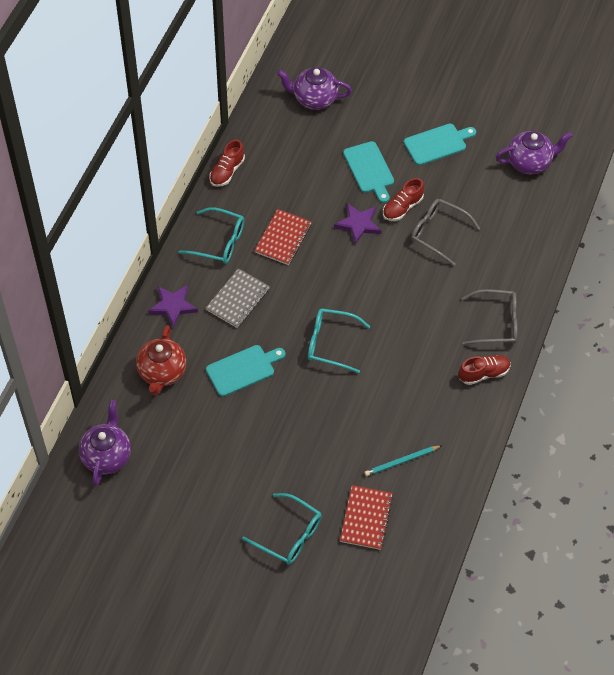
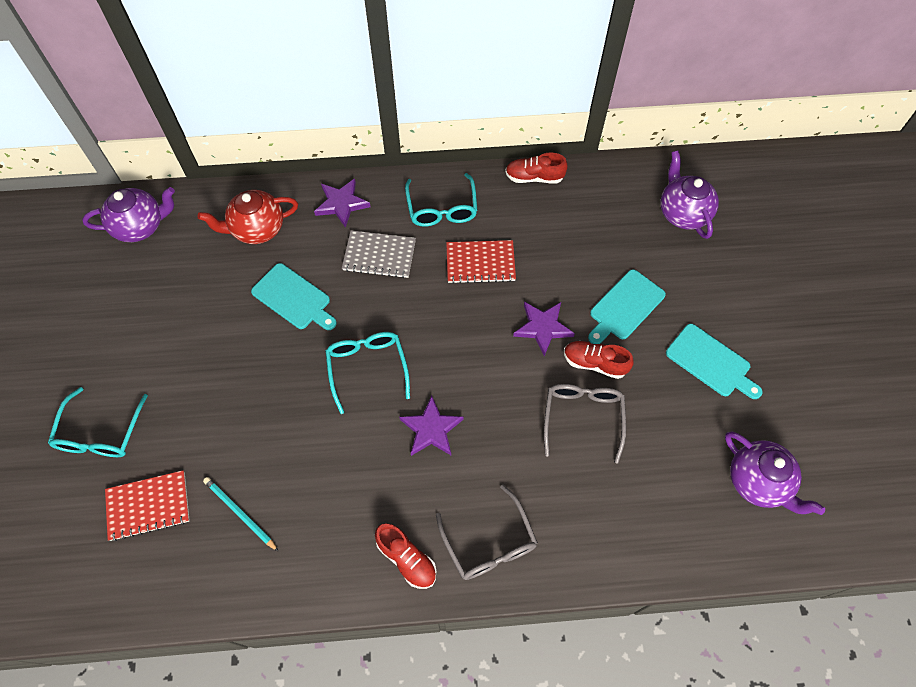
camera: 65 degrees right, 5 degrees up
none -> purple star [399,395,464,456]

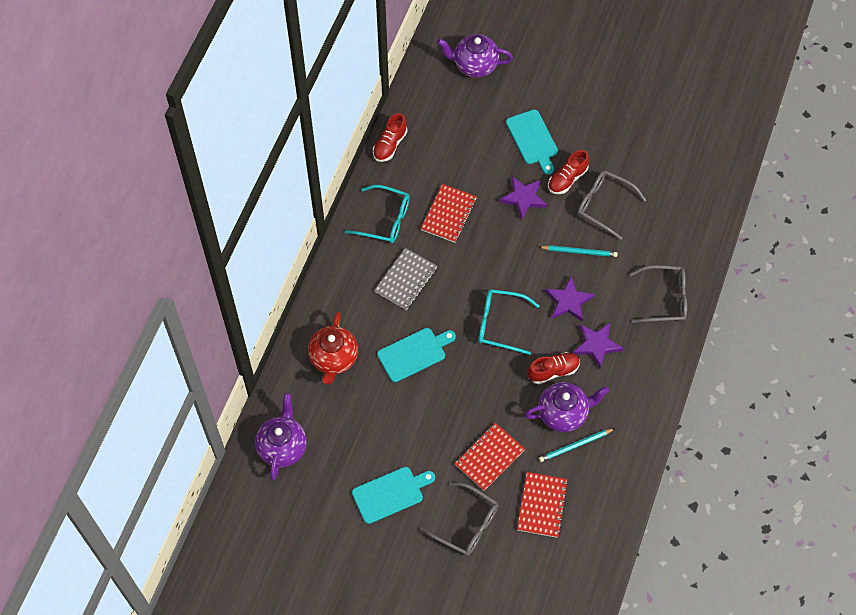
camera: 65 degrees left, 0 degrees up
turquoise glasses [48,387,148,457] -> grey glasses [420,482,498,556]
purple star [314,178,370,228] -> purple star moved to [573,323,624,368]
red shoe [375,523,437,589] -> red shoe moved to [528,352,580,384]
turquoise cutting board [666,324,763,399] -> turquoise cutting board moved to [352,467,435,524]
purple teapot [725,432,825,515] -> purple teapot moved to [525,382,609,432]
none -> red notebook [454,423,525,491]
none -> turquoise pencil [539,245,618,257]

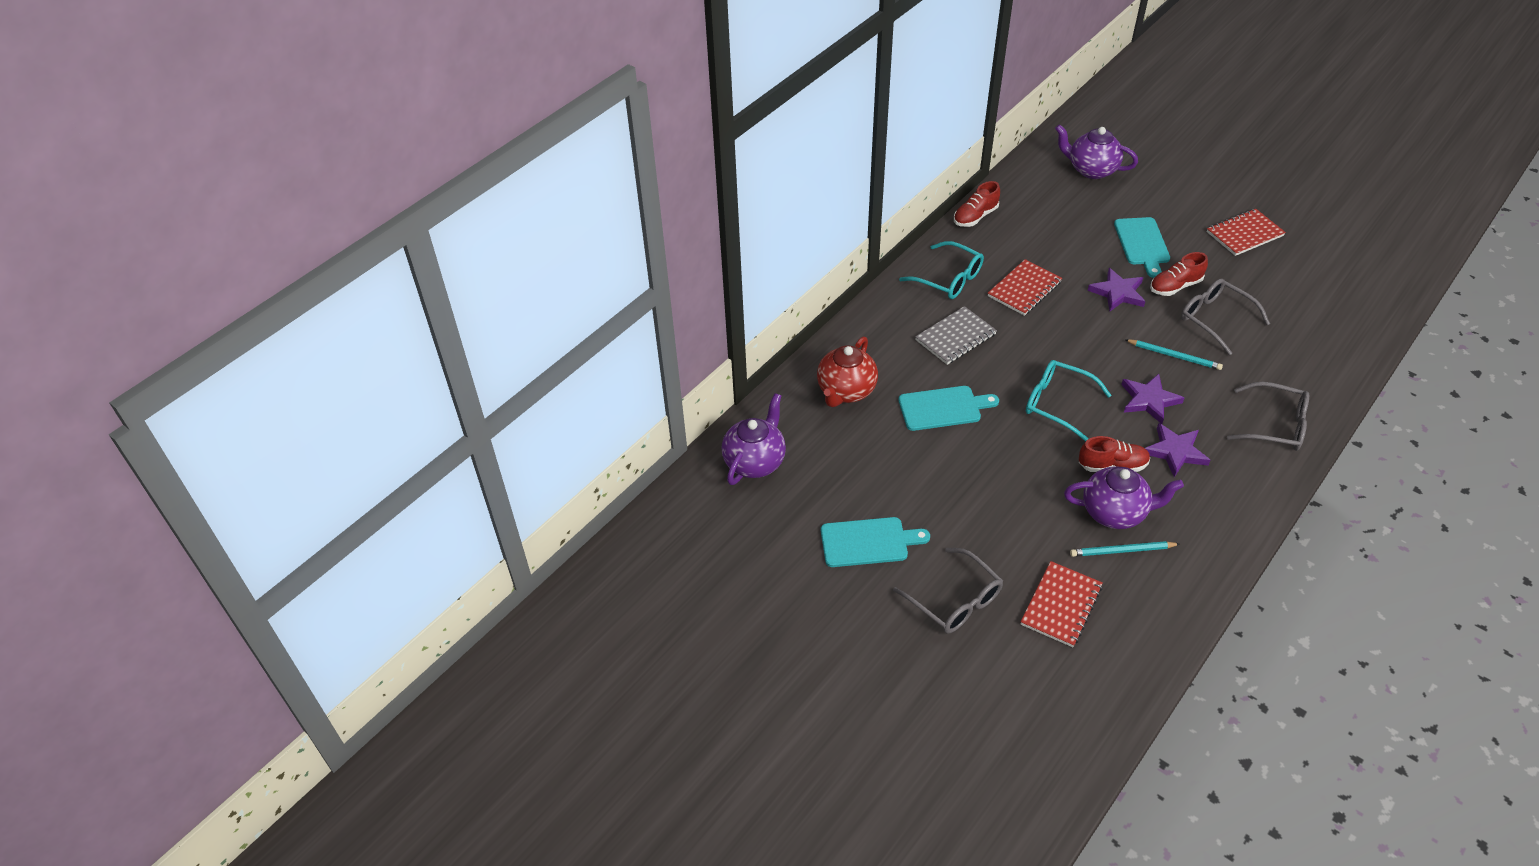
camera: 20 degrees right, 15 degrees down
red notebook [454,423,525,491] -> red notebook moved to [1207,209,1286,256]

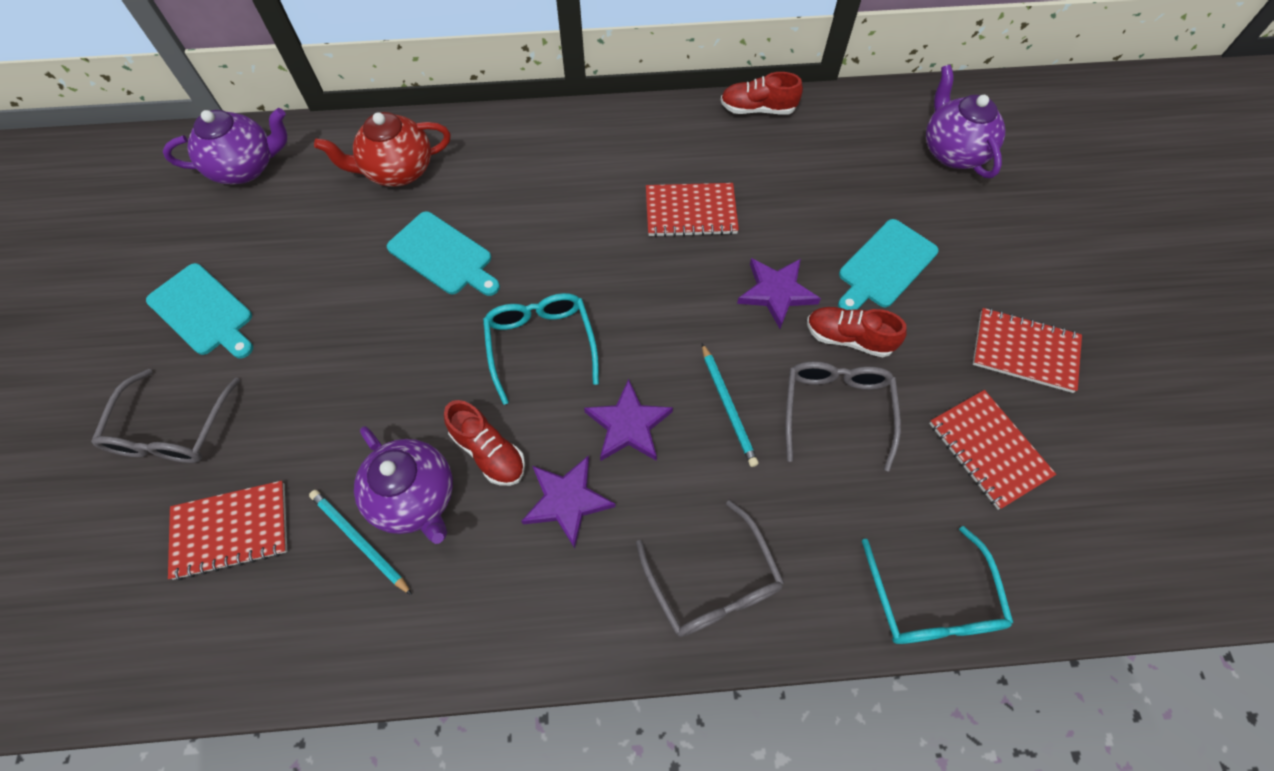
camera: 45 degrees right, 15 degrees up
turquoise glasses [899,241,984,299] -> turquoise glasses moved to [862,526,1013,644]
grey notebook [915,306,997,365] -> none
none -> red notebook [929,390,1056,510]

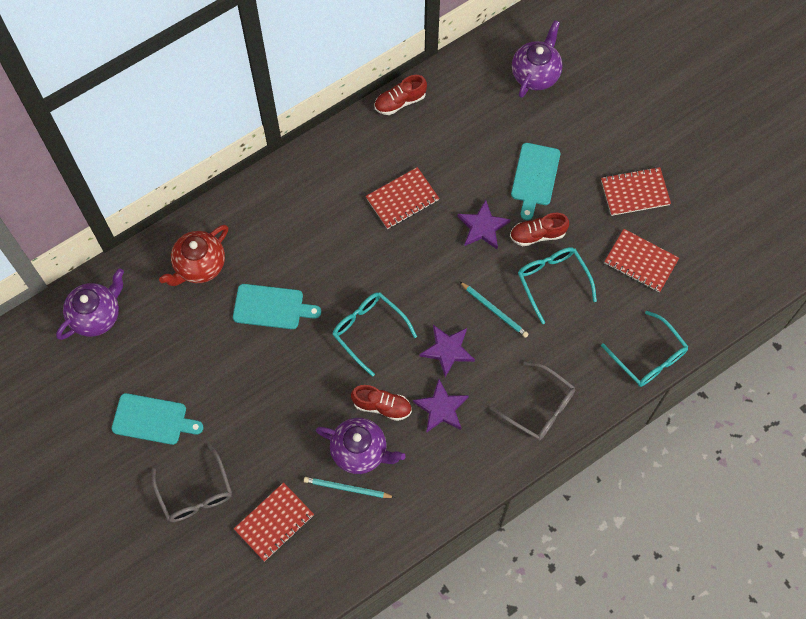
camera: 30 degrees left, 5 degrees up
grey glasses [785,361,901,472] -> turquoise glasses [518,247,597,324]
purple teapot [926,64,1005,178] -> purple teapot turned 75 degrees clockwise [512,20,563,98]

